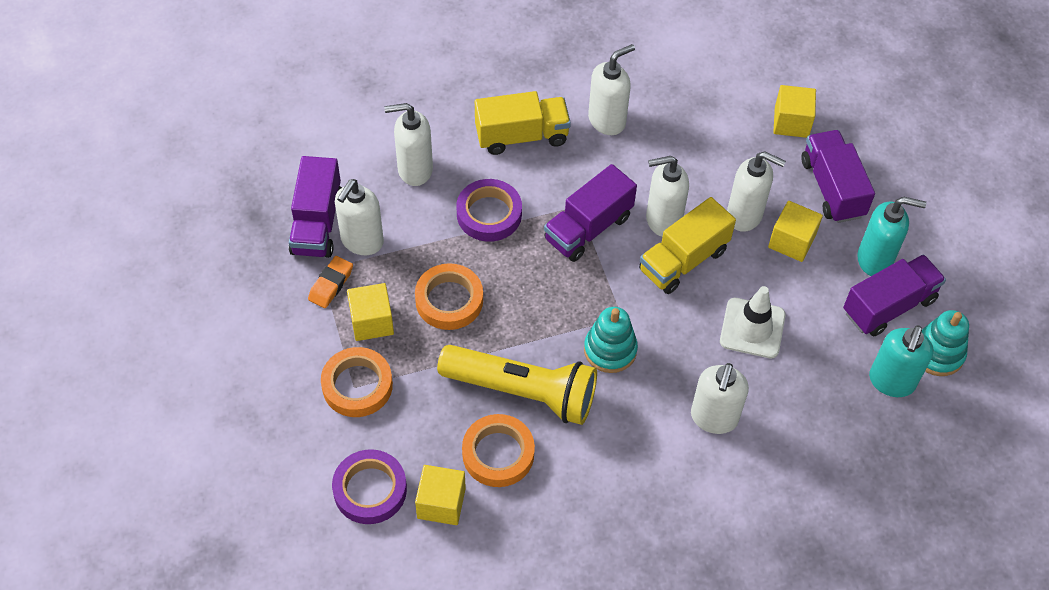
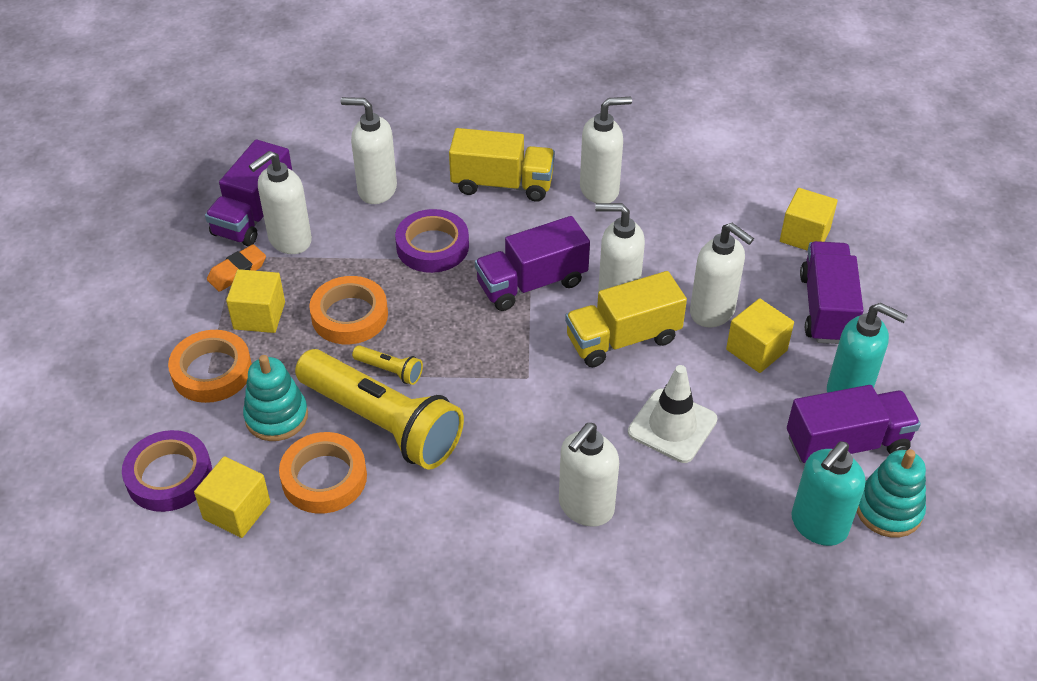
camera: 20 degrees right, 10 degrees down
turquoise stacking toy [584,307,638,373] -> turquoise stacking toy moved to [243,355,308,441]
none -> yellow flashlight [352,345,423,385]

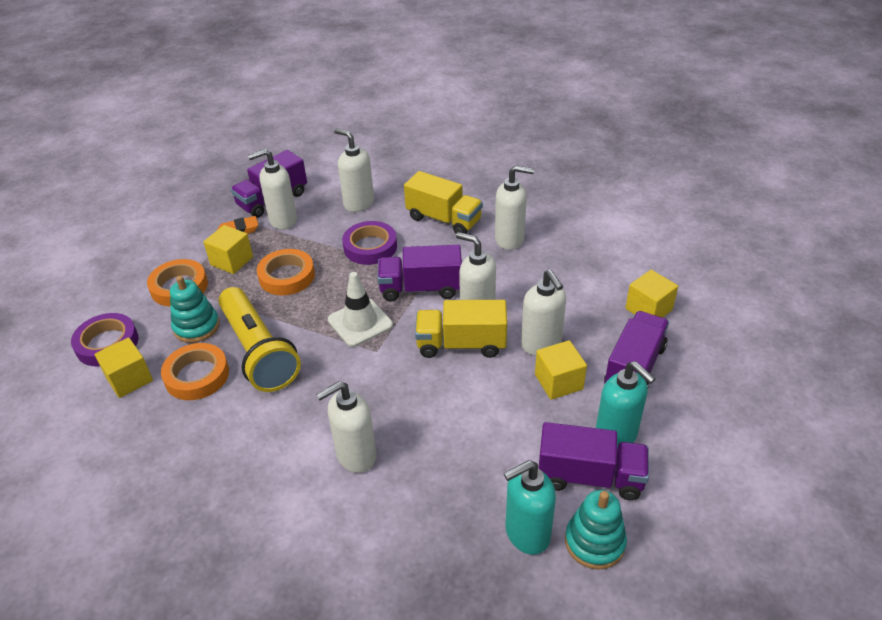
camera: 25 degrees right, 5 degrees down
yellow flashlight [352,345,423,385] -> none
white traffic cone [628,365,718,463] -> white traffic cone moved to [328,272,393,347]

